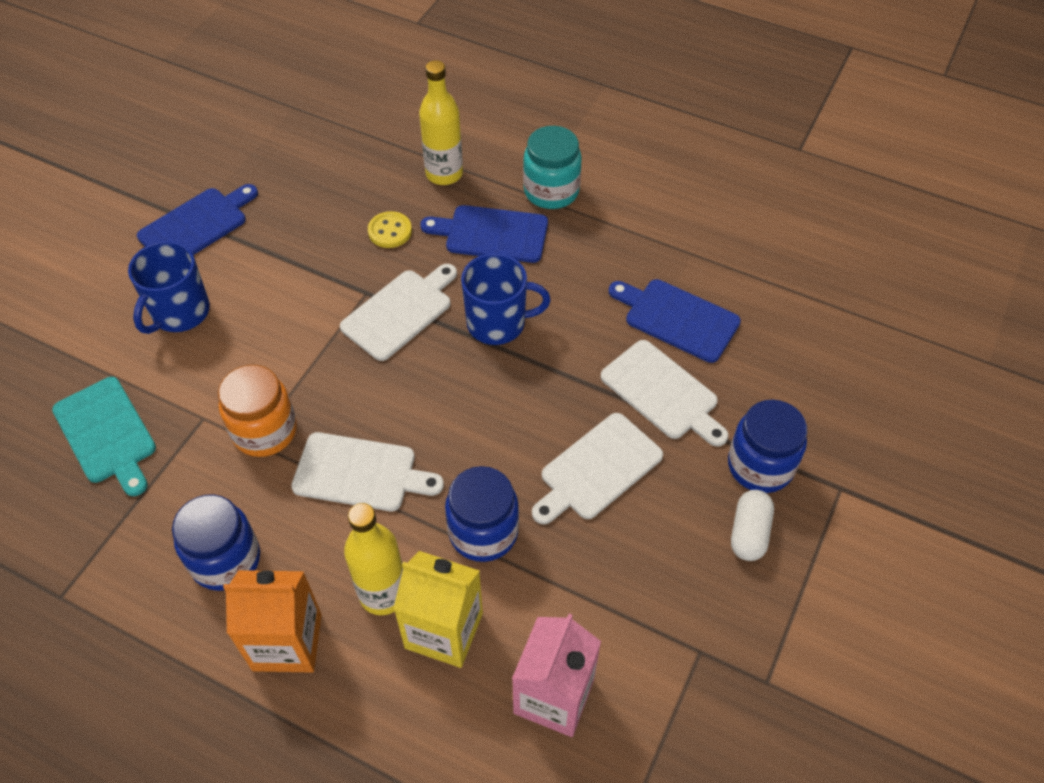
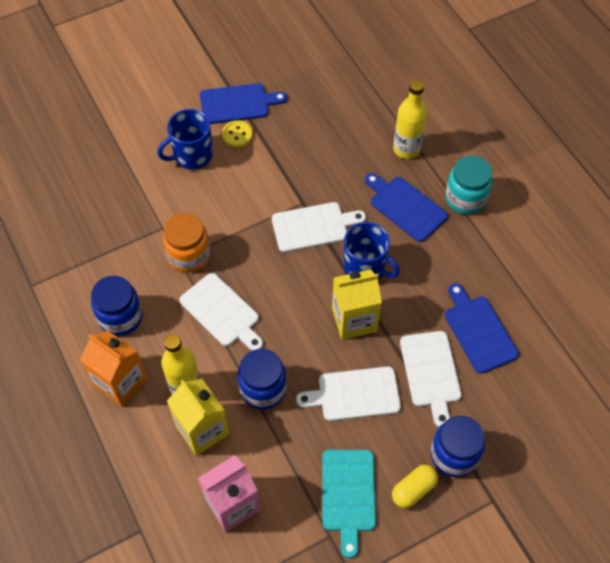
camera: 35 degrees right, 5 degrees up
turquoise cutting board [52,377,156,496] -> turquoise cutting board moved to [322,450,376,558]
yellow button [368,211,412,248] -> yellow button moved to [222,120,253,147]
white capsule [731,490,774,561] -> yellow capsule [392,464,438,508]
none -> yellow carton [332,270,382,340]

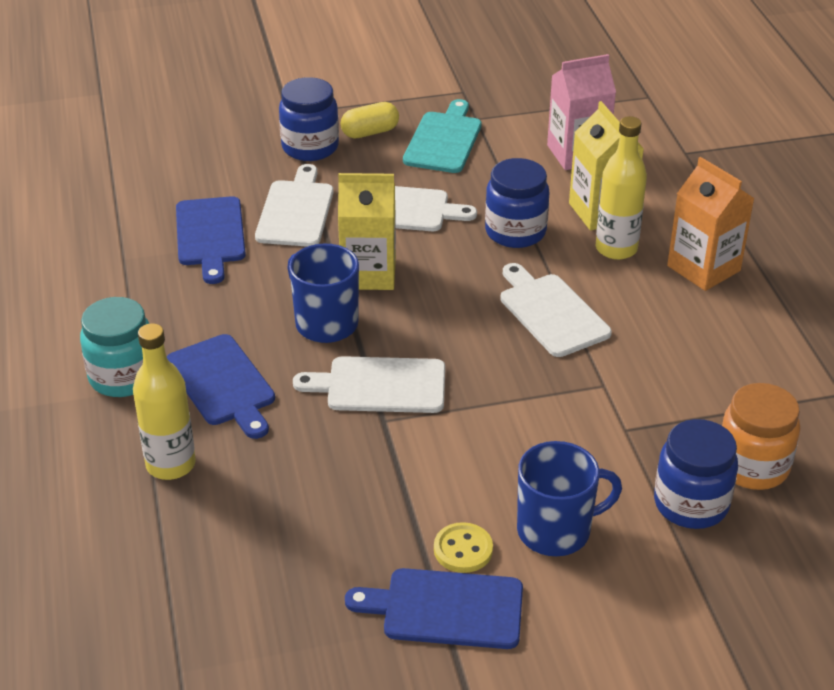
camera: 165 degrees left, 20 degrees down
blue jar [91,276,143,336] -> blue jar moved to [654,419,738,529]
orange jar [163,213,211,273] -> orange jar moved to [722,383,800,490]

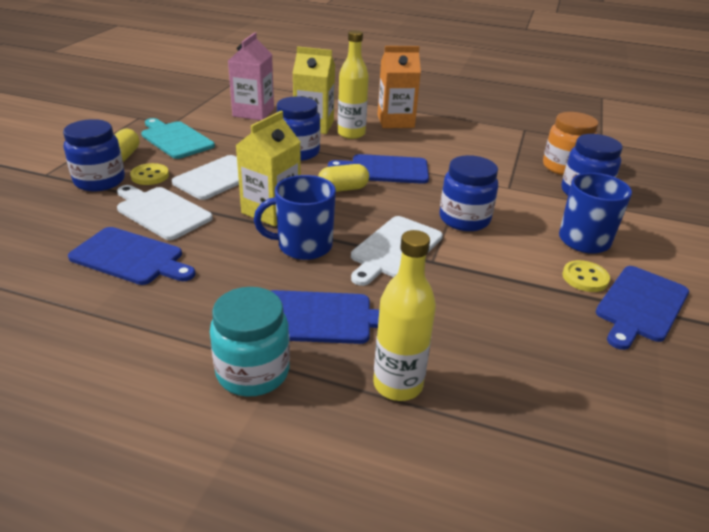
camera: 60 degrees left, 5 degrees down
white cutting board [500,263,612,357] -> blue cutting board [328,154,429,184]
none -> yellow button [130,163,169,185]
none -> yellow capsule [318,164,369,192]
none -> blue jar [439,155,498,231]

